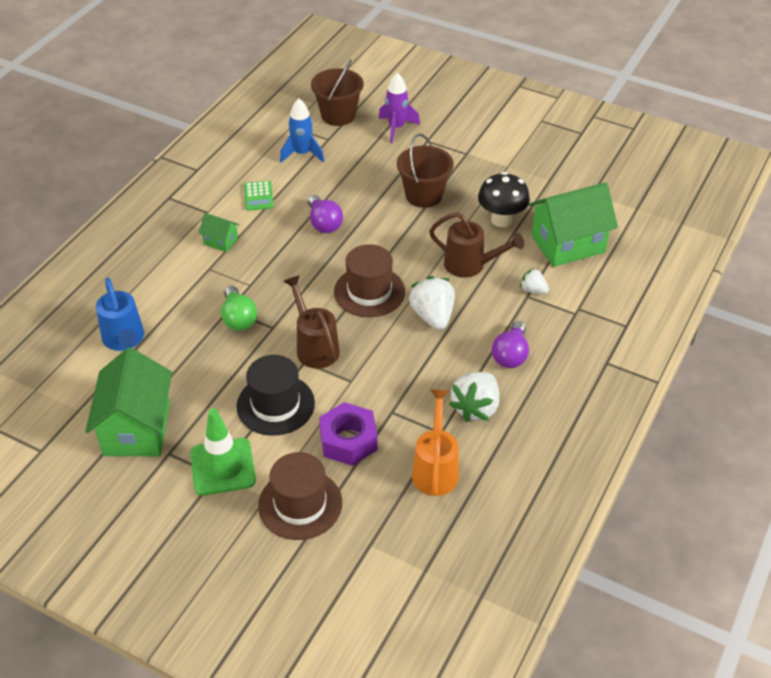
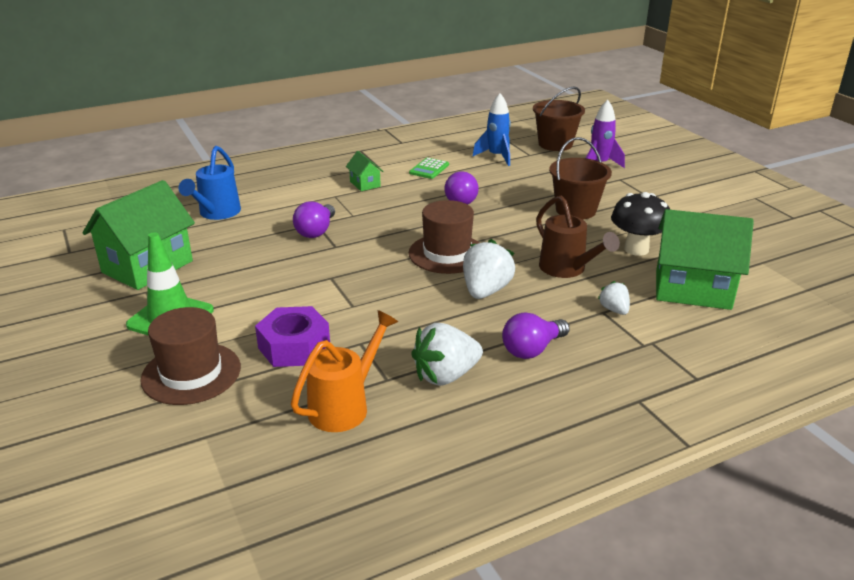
camera: 35 degrees right, 15 degrees down
green light bulb [221,286,257,331] -> purple light bulb [293,201,335,238]
black hat [236,355,315,436] -> none
brown watering can [283,275,340,369] -> none

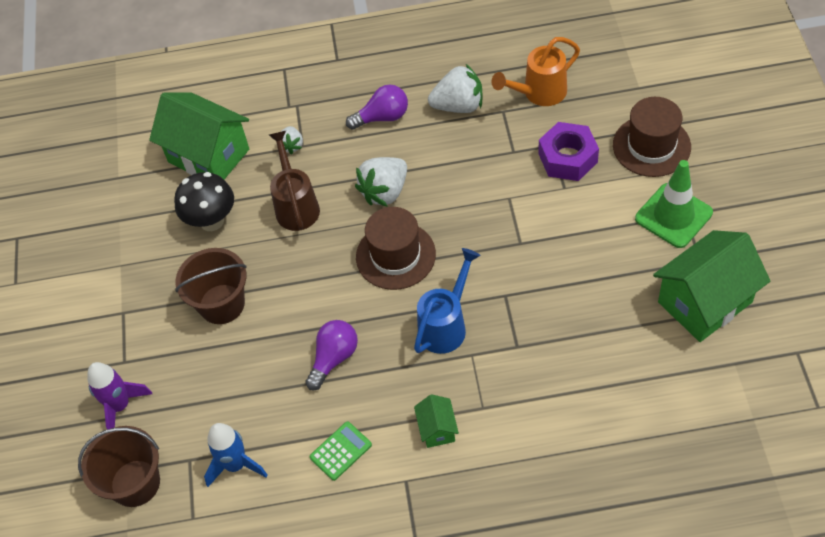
camera: 155 degrees left, 25 degrees up
blue watering can [178,146,241,220] -> blue watering can moved to [414,248,480,354]
purple light bulb [293,201,335,238] -> none

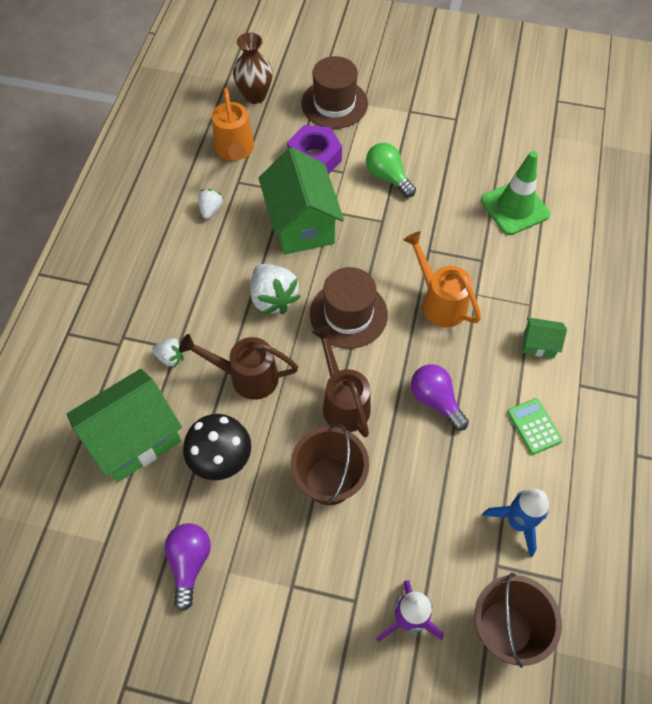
camera: 75 degrees left, 5 degrees up
purple light bulb [346,84,408,130] -> purple light bulb moved to [165,523,211,611]
blue watering can [414,248,480,354] -> orange watering can [404,231,481,327]
white strawberry [428,64,482,113] -> white strawberry [198,189,223,219], size x0.55
green traffic cone [635,160,713,248] -> green traffic cone moved to [481,151,550,235]
green house [653,230,770,342] -> green house moved to [259,147,344,255]
none -> brown vase [233,33,273,104]
none -> brown watering can [312,326,371,437]
none -> green light bulb [366,143,416,198]

